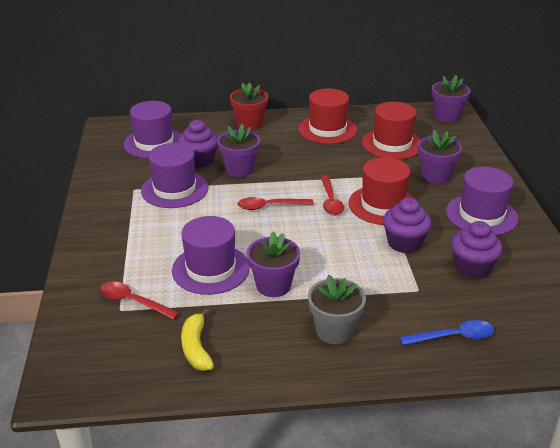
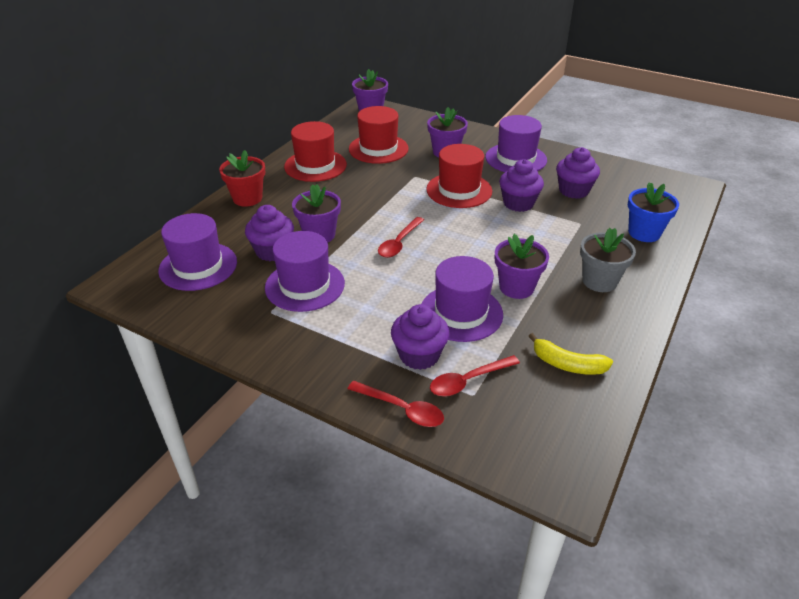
camera: 55 degrees left, 5 degrees up
red spoon [321,175,344,215] -> red spoon moved to [348,381,444,427]
blue spoon [400,320,494,345] -> blue flower pot [628,182,679,242]
none -> purple cupcake [391,304,449,370]

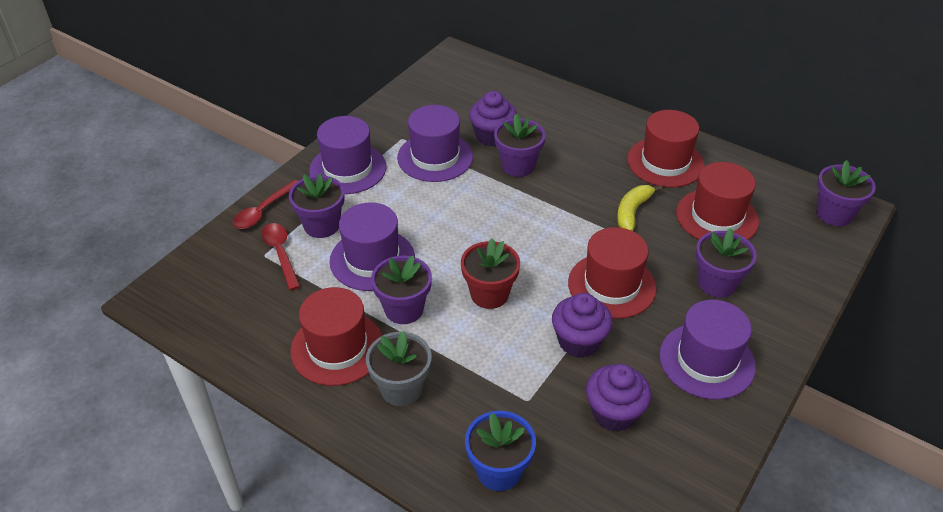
camera: 95 degrees right, 5 degrees up
purple hat [158,213,237,291] -> purple hat moved to [309,116,386,194]
red flower pot [219,150,265,207] -> red flower pot moved to [461,238,520,309]
red spoon [378,217,424,258] -> none
purple cupcake [391,304,449,370] -> purple flower pot [289,174,345,238]
yellow banana [529,333,613,375] -> yellow banana moved to [617,185,663,231]
none -> red hat [290,287,383,386]

